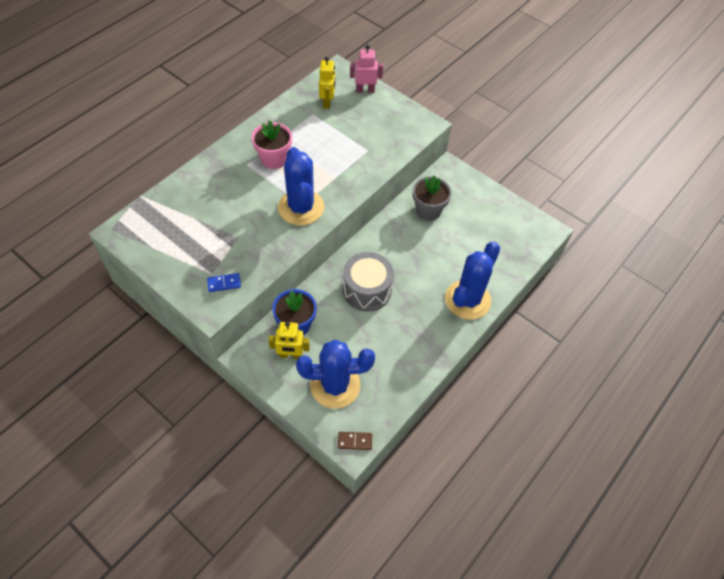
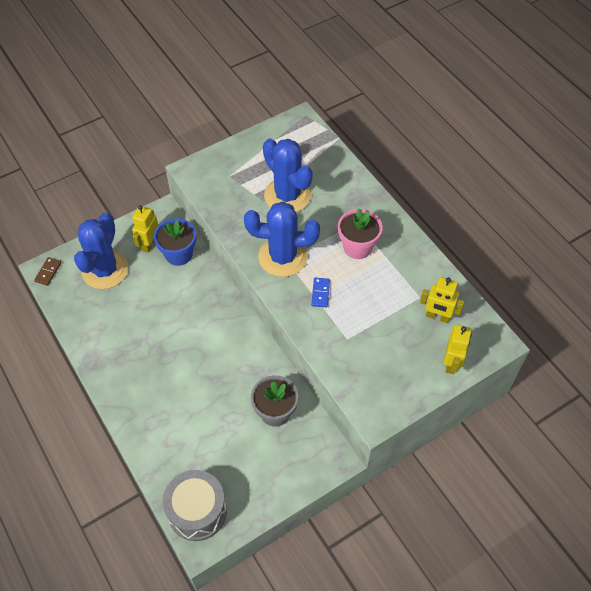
camera: 110 degrees right, 0 degrees up
blue domino [207,273,241,292] -> blue domino moved to [311,278,330,307]
grey drum [343,252,394,312] -> grey drum moved to [163,470,227,541]
pink robot [350,45,383,93] -> yellow robot [444,325,472,374]
blue cactus [445,241,500,319] -> blue cactus moved to [263,139,313,212]

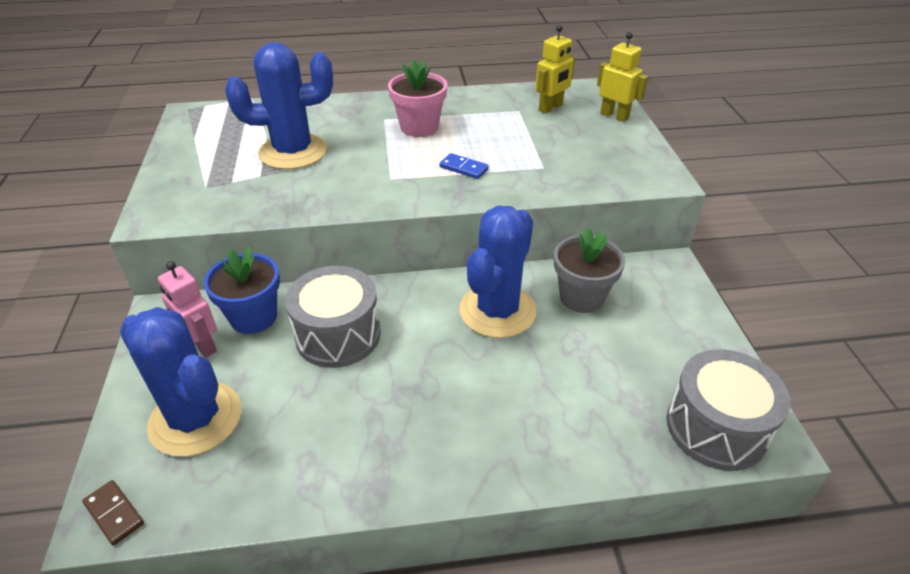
camera: 65 degrees left, 15 degrees down
yellow robot [132,205,158,253] -> pink robot [158,261,217,358]
blue cactus [244,202,320,277] -> blue cactus moved to [459,205,537,338]
none -> grey drum [285,266,381,368]

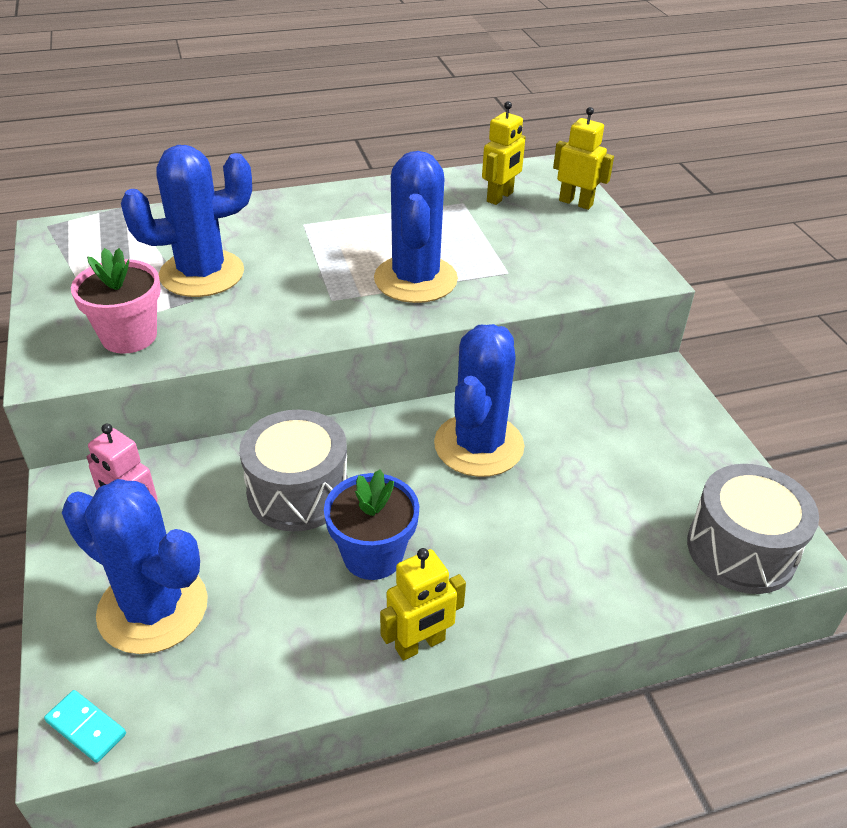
camera: 10 degrees left, 0 degrees up
brown domino [82,480,144,546] -> turquoise domino [44,690,126,763]
blue flower pot [204,247,280,334] -> blue flower pot moved to [324,470,419,580]
pink flower pot [388,60,447,137] -> pink flower pot moved to [71,248,161,354]
blue domino [439,153,489,179] -> blue cactus [374,151,458,303]
grey flower pot [554,227,625,313] -> none
none -> yellow robot [380,548,466,661]

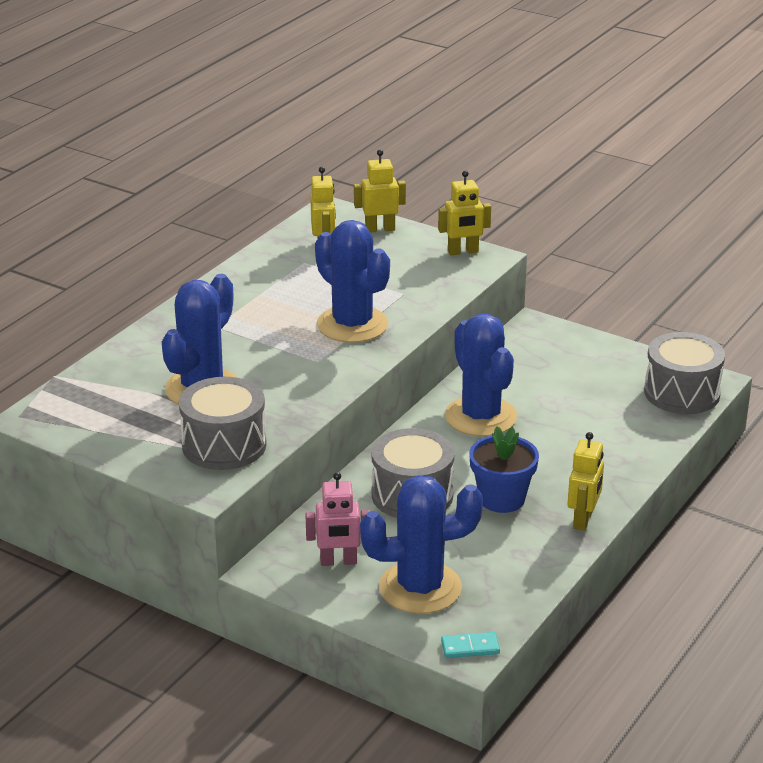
camera: 40 degrees left, 10 degrees down
pink flower pot [71,248,161,354] -> grey drum [179,377,267,470]
none -> yellow robot [438,170,491,255]

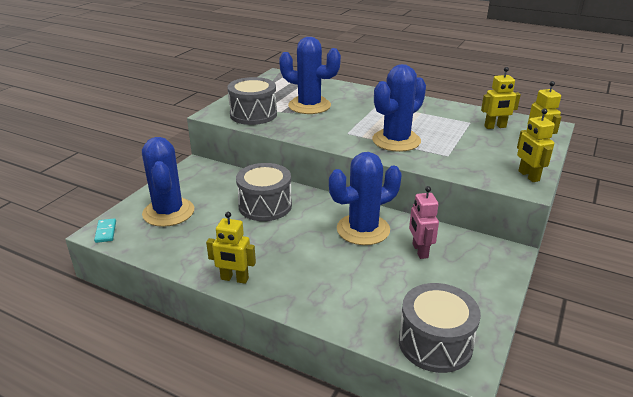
camera: 85 degrees right, 0 degrees up
pink robot [305,472,370,566] -> pink robot moved to [409,186,439,259]
blue flower pot [469,426,539,513] -> none

